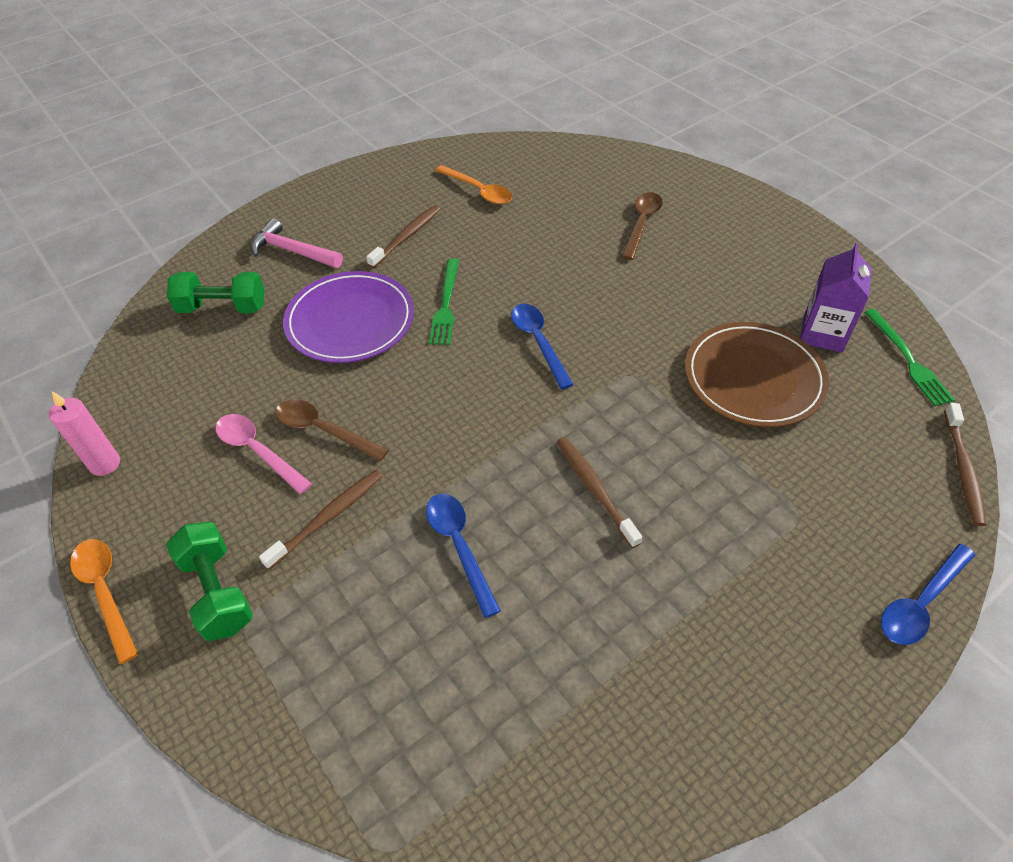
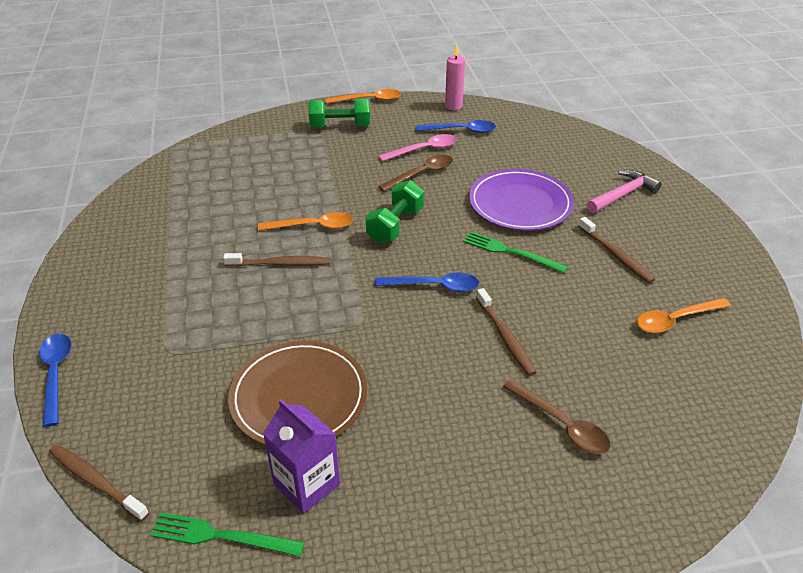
camera: 115 degrees right, 10 degrees down
green dumbbell [167,272,264,313] -> green dumbbell moved to [366,180,424,243]
brown toothbrush [259,470,383,570] -> brown toothbrush moved to [476,288,537,376]
blue spoon [426,493,501,618] -> blue spoon moved to [415,120,496,133]
none -> orange spoon [258,212,353,231]

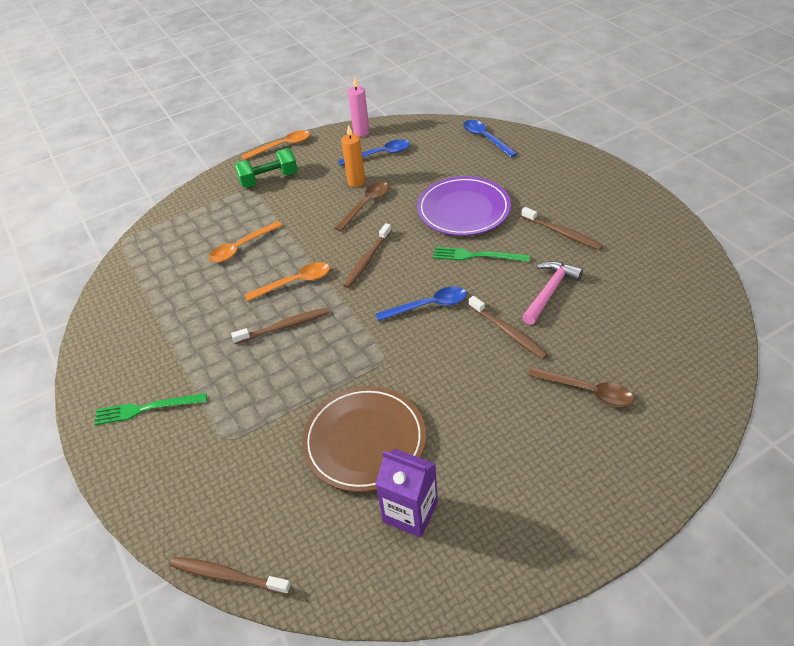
camera: 15 degrees left, 5 degrees up
blue spoon [39,334,71,427] -> blue spoon moved to [463,120,517,158]
green fork [150,513,305,557] -> green fork moved to [94,393,207,425]
green dumbbell [366,180,424,243] -> brown toothbrush [343,223,391,288]
pink spoon [378,134,457,161] -> orange candle [341,124,365,187]
pink hammer [587,170,662,213] -> pink hammer moved to [522,261,583,325]
orange spoon [637,298,731,333] -> orange spoon moved to [208,221,283,263]

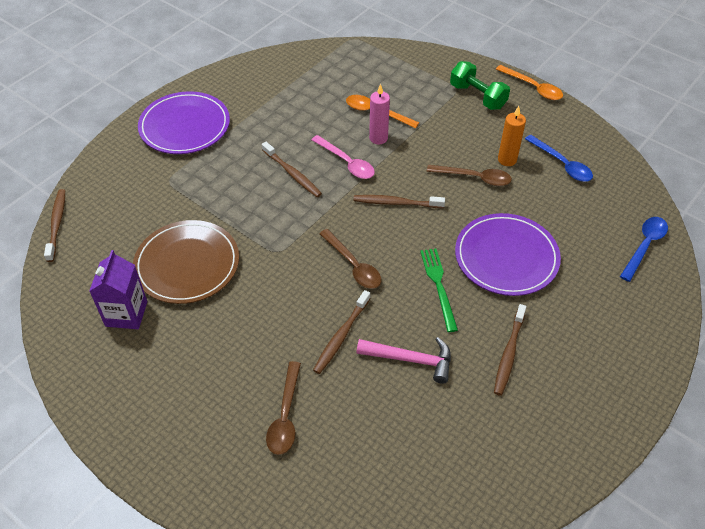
camera: 65 degrees right, 5 degrees up
green fork [94,393,207,425] -> purple plate [138,91,230,154]
orange spoon [245,262,330,302] -> pink spoon [311,135,375,179]
pink candle [348,76,370,137] -> pink candle moved to [369,84,390,144]
blue spoon [376,287,467,321] -> brown spoon [319,229,381,289]

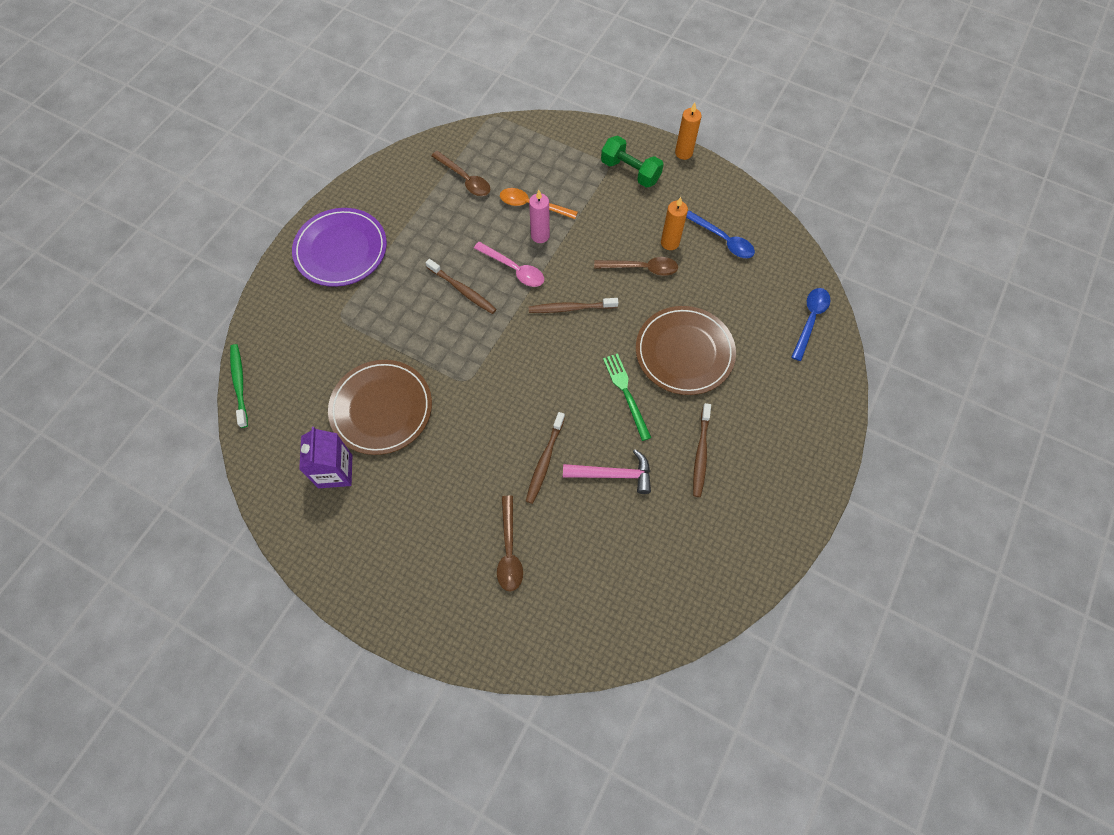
camera: 10 degrees left, 15 degrees up
brown toothbrush [44,189,65,262] -> green toothbrush [230,344,248,428]
brown spoon [319,229,381,289] -> brown spoon moved to [431,151,490,196]
purple plate [455,213,561,296] -> brown plate [636,306,736,395]
orange spoon [496,65,563,100] -> orange candle [675,103,702,160]

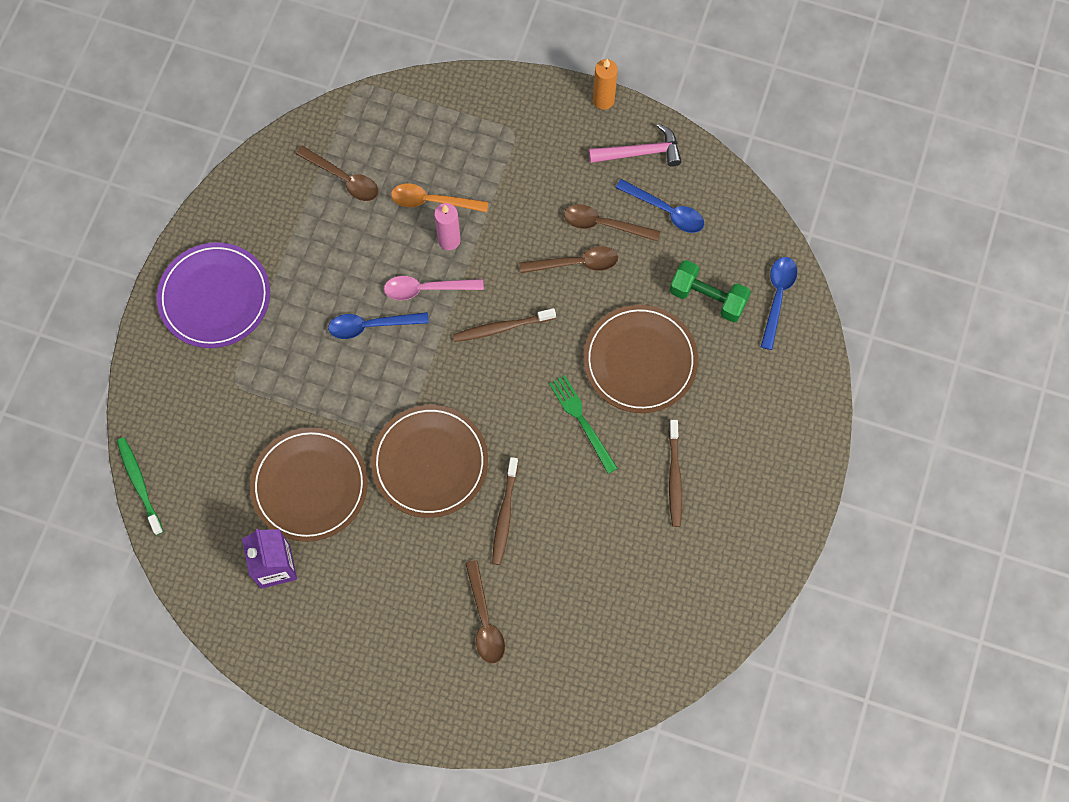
camera: 10 degrees left, 5 degrees up
brown toothbrush [425,259,497,314] -> blue spoon [328,312,429,339]
pink spoon [474,242,544,287] -> pink spoon turned 150 degrees clockwise [384,276,484,300]
pink hammer [563,449,651,494] -> pink hammer moved to [589,123,682,167]
green dumbbell [601,136,664,188] -> green dumbbell moved to [670,260,751,322]
orange candle [661,197,688,250] -> brown spoon [564,204,660,242]
none -> brown plate [371,405,488,518]

